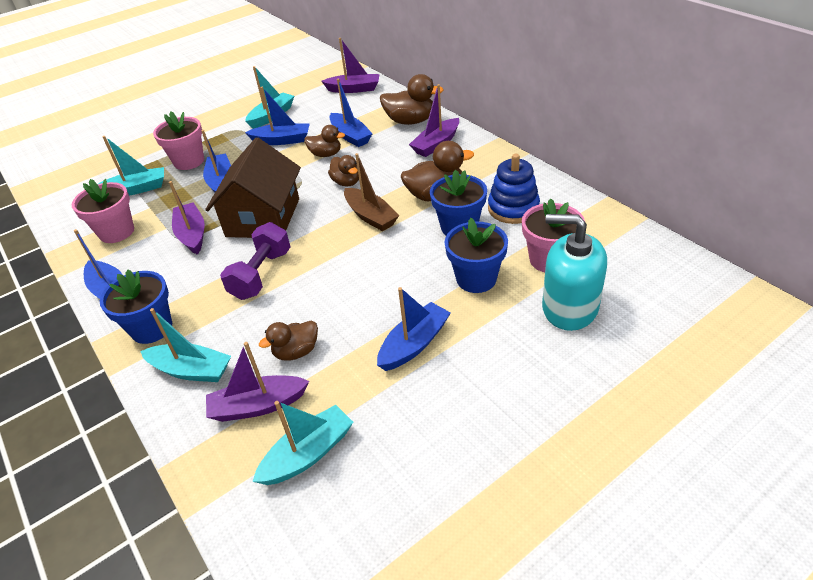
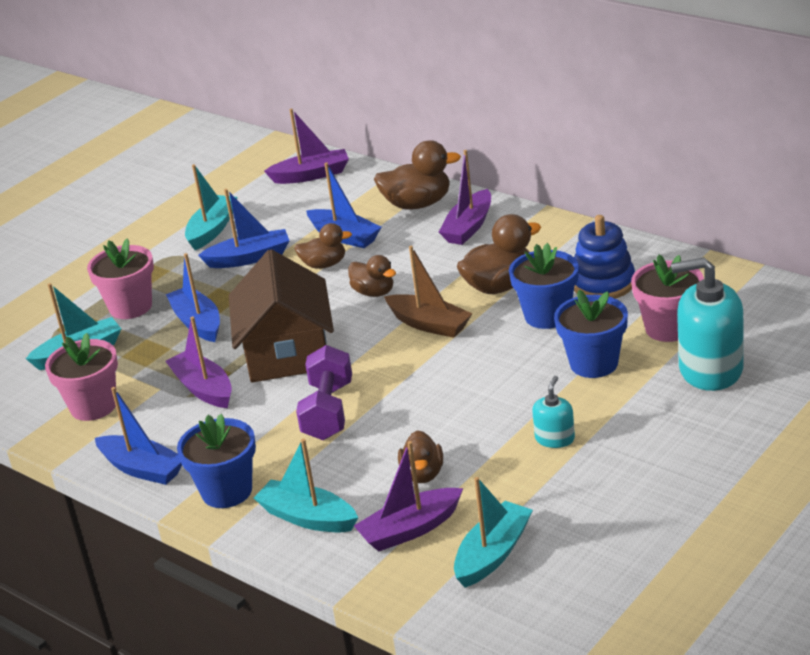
camera: 15 degrees left, 10 degrees down
turquoise boat [140,308,231,382] -> turquoise boat turned 150 degrees counterclockwise [254,438,358,532]
brown duck [259,321,318,361] -> brown duck turned 45 degrees counterclockwise [398,430,443,483]
blue boat [377,287,451,371] -> turquoise soap dispenser [532,376,575,448]

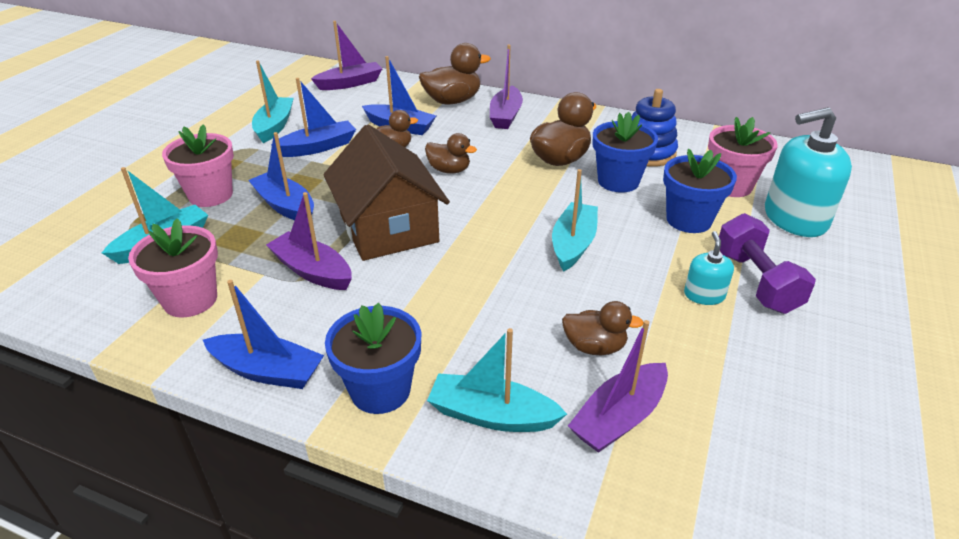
camera: 20 degrees left, 5 degrees up
purple dumbbell [296,345,352,440] -> purple dumbbell moved to [719,213,816,314]
brown boat [384,246,472,338] -> none
brown duck [398,430,443,483] -> brown duck turned 60 degrees counterclockwise [562,301,644,355]
turquoise boat [454,477,533,588] -> turquoise boat moved to [552,169,598,272]

